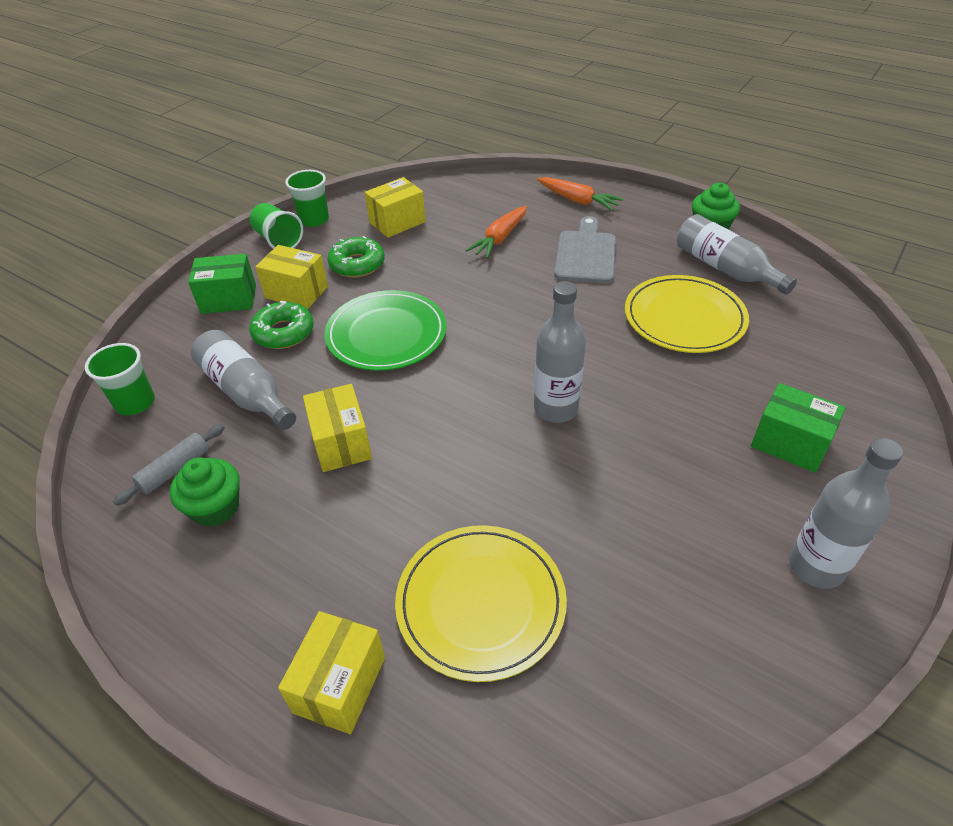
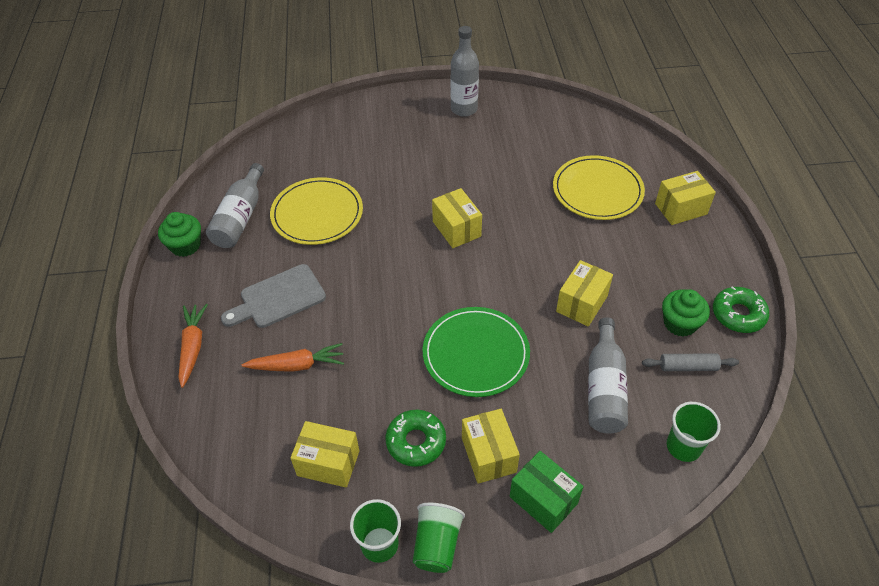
camera: 130 degrees left, 5 degrees up
green donut [249,301,314,349] -> green donut moved to [713,286,769,333]
grey bottle [534,281,586,423] -> yellow box [432,188,482,248]
green box [751,383,845,473] -> none

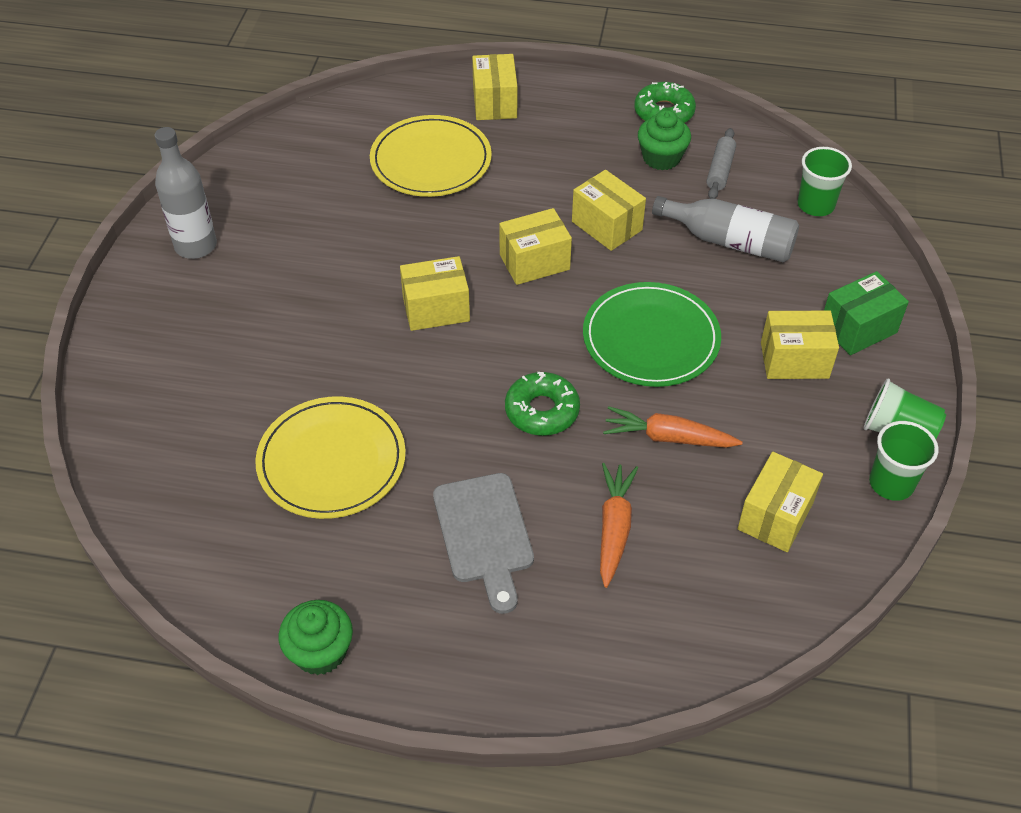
camera: 75 degrees left, 0 degrees up
orange carrot [178,304,208,388] -> orange carrot moved to [603,406,743,448]
grey bottle [206,163,264,248] -> none
green donut [385,410,446,467] -> green donut moved to [505,372,580,436]
none -> yellow box [499,208,572,285]

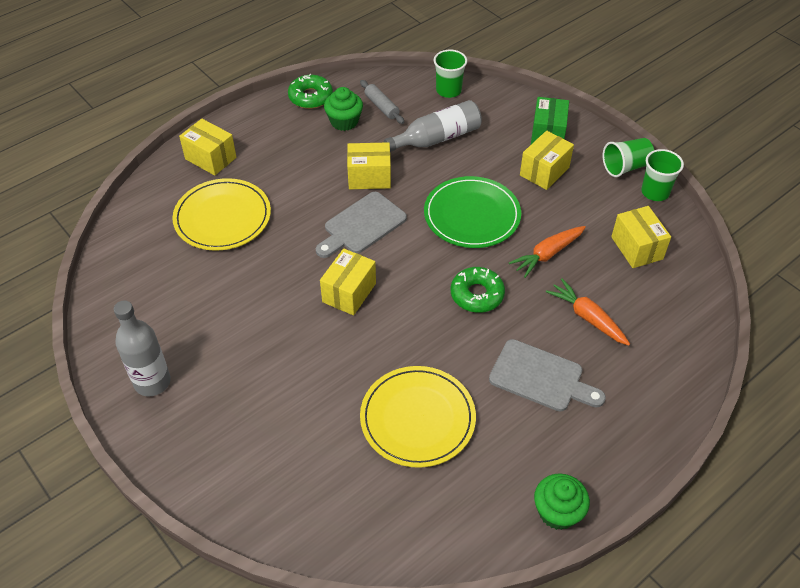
camera: 50 degrees left, 0 degrees up
yellow box [499,208,572,285] -> grey cutting board [316,192,407,258]

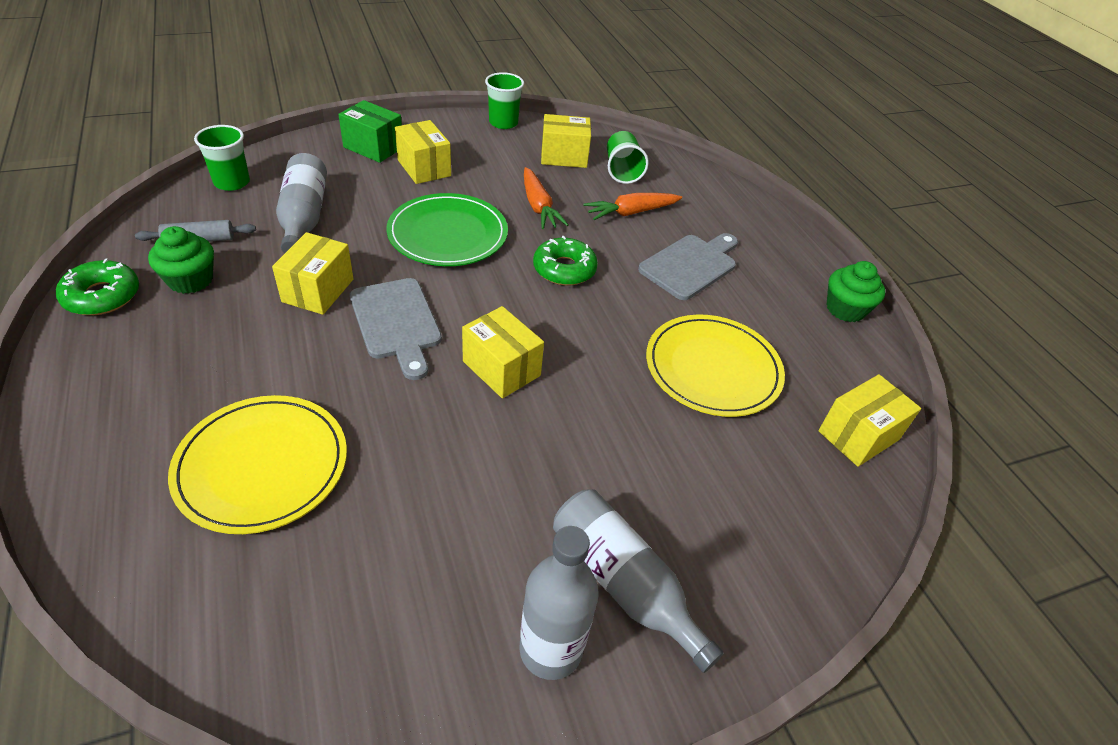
camera: 75 degrees left, 5 degrees down
yellow box [179,119,237,176] -> yellow box moved to [818,374,921,467]
green cup [603,138,654,177] -> green cup moved to [607,131,649,184]
none -> grey bottle [553,489,724,673]

